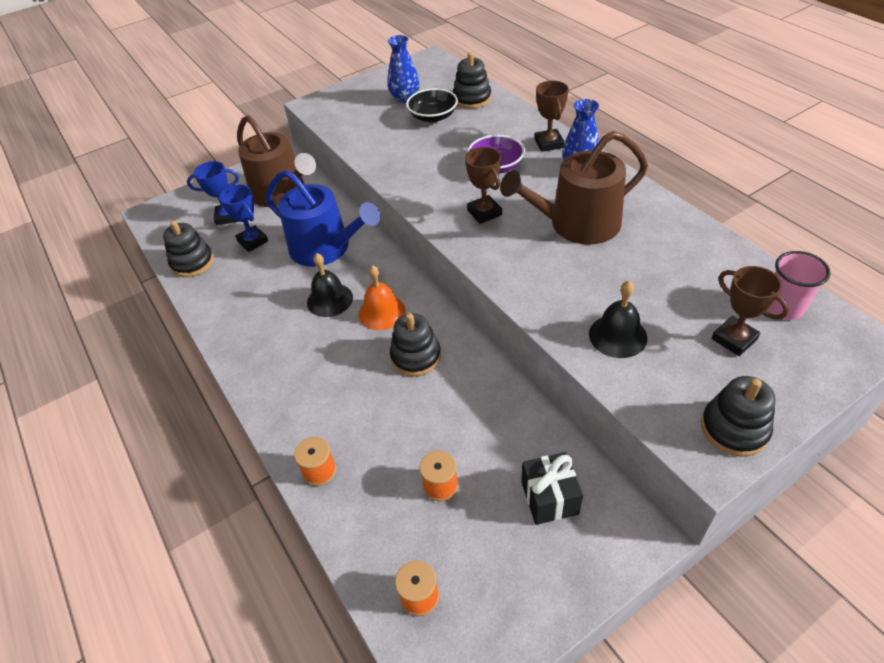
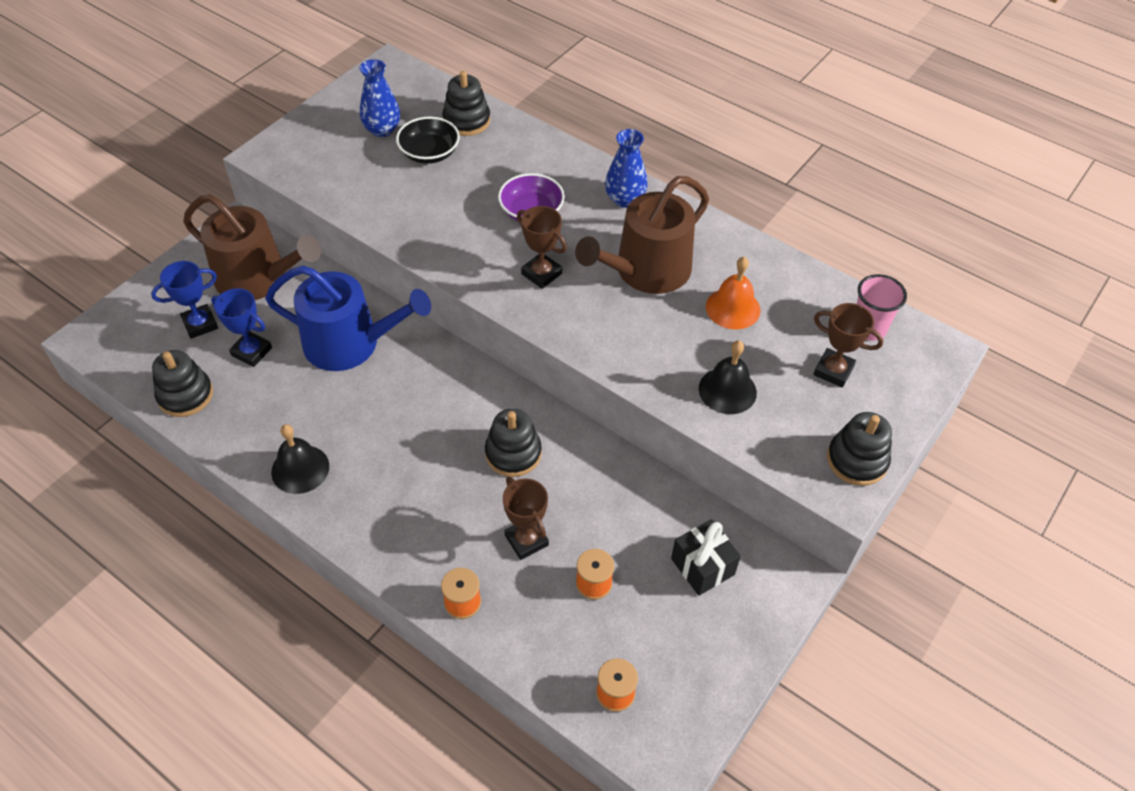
camera: 25 degrees left, 5 degrees up
black bell [307,253,353,317] -> black bell moved to [271,424,329,494]
orange bell [359,265,406,330] -> orange bell moved to [706,257,760,329]
brown trophy [535,81,569,152] -> brown trophy moved to [503,477,549,560]

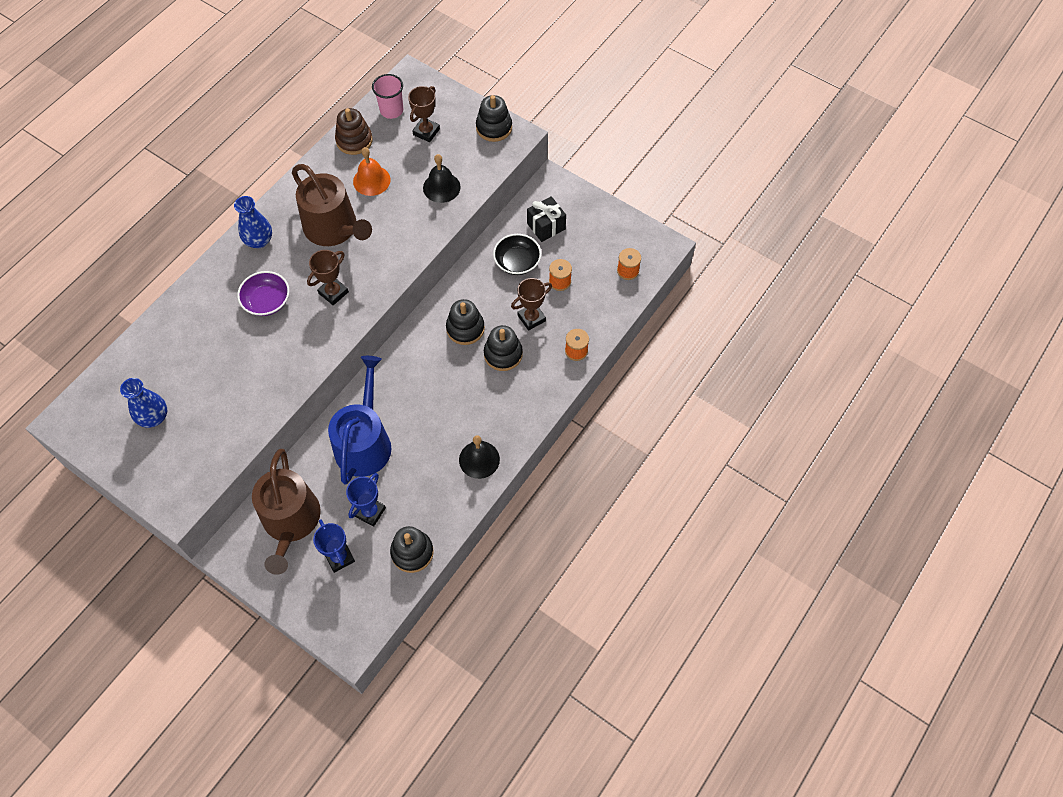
camera: 90 degrees left, 10 degrees up
brown watering can [183,194,321,300] -> brown watering can turned 150 degrees clockwise [252,449,321,575]
black bowl [396,117,460,164] -> black bowl moved to [493,234,541,275]
black stacking toy [443,71,490,136] -> black stacking toy moved to [484,325,523,371]
none -> brown stacking toy [335,108,373,155]

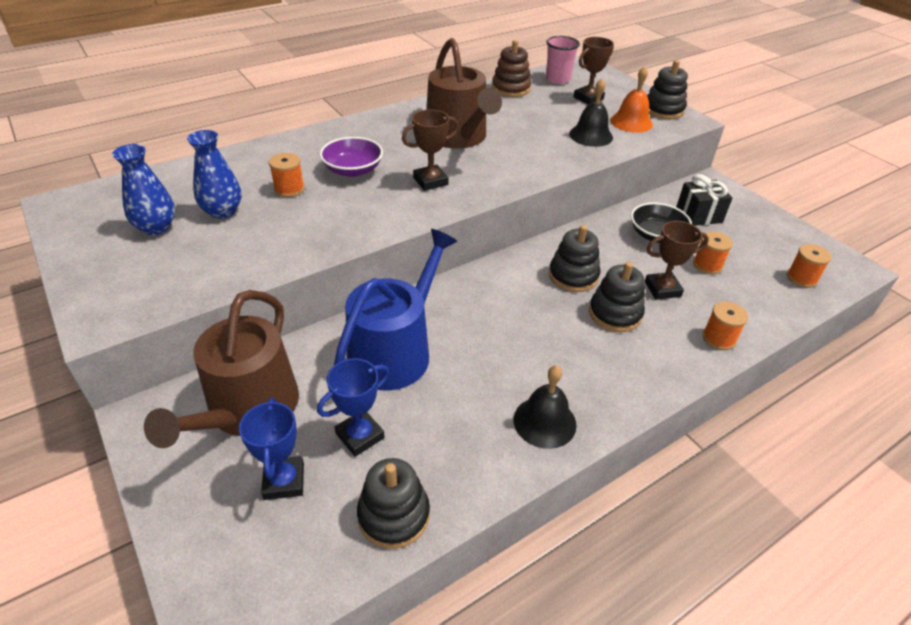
camera: 20 degrees right, 20 degrees down
blue vase [234,196,272,248] -> blue vase moved to [187,130,242,219]
orange bell [353,147,391,196] -> orange bell moved to [610,66,653,133]
none -> orange spool [269,153,305,197]

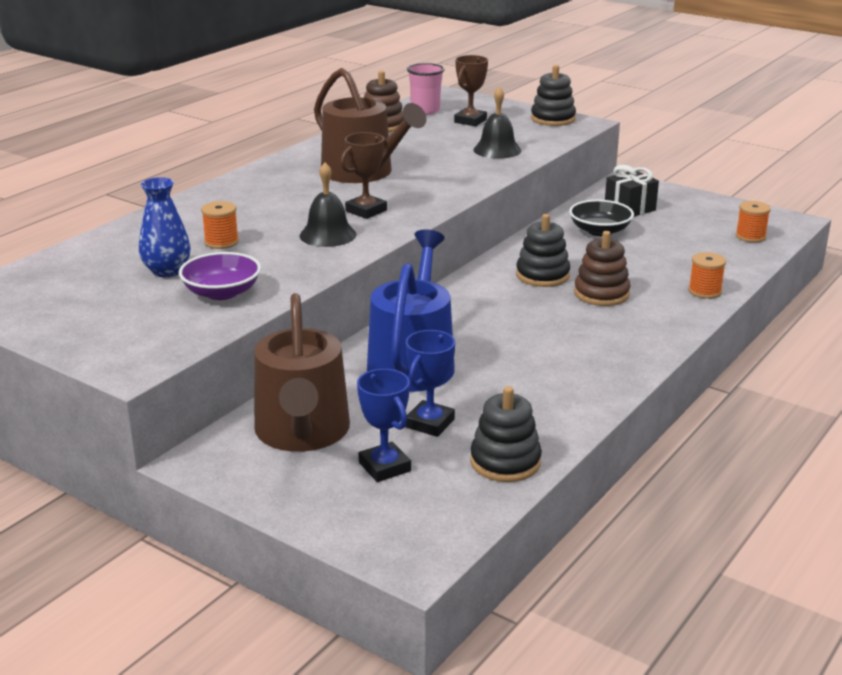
camera: 20 degrees left, 15 degrees down
blue vase [112,144,175,235] -> none
purple bowl [320,137,383,177] -> purple bowl moved to [179,252,261,300]
black bell [513,365,577,449] -> black bell moved to [300,163,356,247]
black stacking toy [589,262,645,332] -> brown stacking toy [574,231,631,306]
orange bell [610,66,653,133] -> none
brown trophy [645,221,709,300] -> none
orange spool [693,231,733,274] -> none

